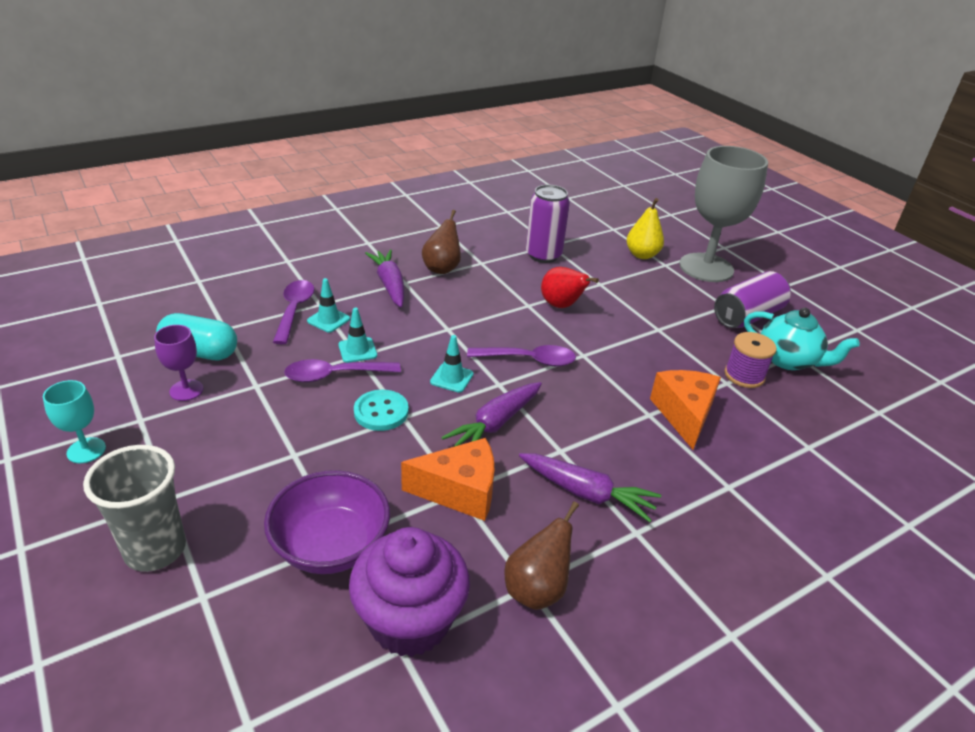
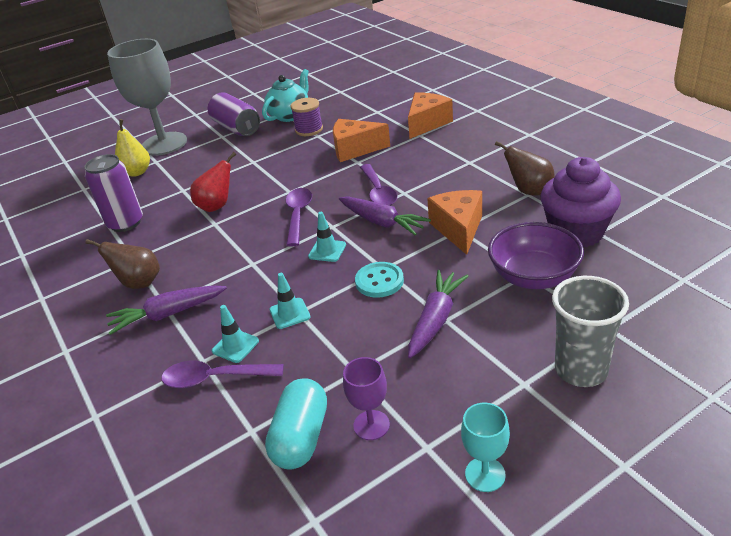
camera: 85 degrees left, 0 degrees up
purple spoon [284,359,401,382] -> purple spoon moved to [360,164,397,206]
purple carrot [519,453,661,522] -> purple carrot moved to [408,270,468,358]
none -> orange cheese [408,92,453,139]

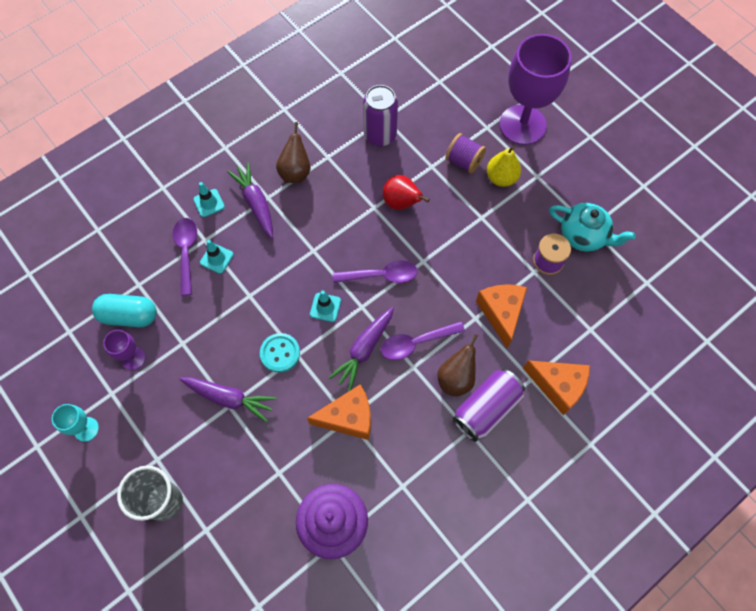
camera: 80 degrees right, 30 degrees up
grey goblet [107,39,187,156] -> purple goblet [499,34,572,145]
yellow pear [115,119,150,177] -> yellow pear moved to [487,146,521,187]
purple can [208,92,260,136] -> purple can moved to [452,369,525,442]
turquoise traffic cone [270,273,310,329] -> turquoise traffic cone moved to [193,182,225,217]
purple bowl [488,222,584,289] -> none
brown pear [495,141,555,196] -> brown pear moved to [437,334,478,396]
none -> purple spool [445,133,486,174]

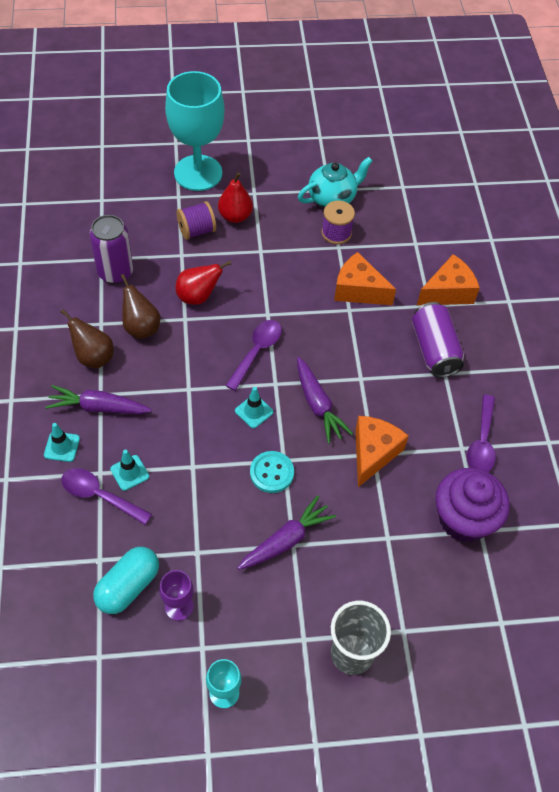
camera: 60 degrees left, 10 degrees down
purple spoon [381,321,465,360] -> purple spoon moved to [467,395,495,472]
brown pear [437,334,478,396] -> brown pear moved to [121,274,160,339]
yellow pear [487,146,521,187] -> red pear [218,172,253,223]
purple goblet [499,34,572,145] -> turquoise goblet [165,71,224,191]

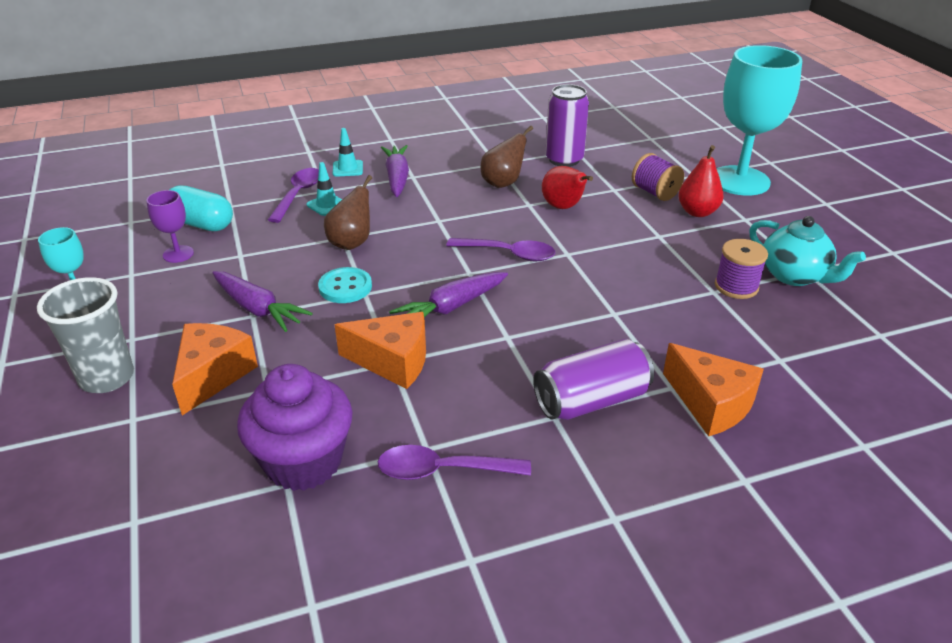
camera: 80 degrees right, 20 degrees down
brown pear [61,309,114,368] -> brown pear moved to [324,175,372,250]
turquoise traffic cone [235,387,273,428] -> none
orange cheese [334,252,396,305] -> orange cheese moved to [172,323,258,415]

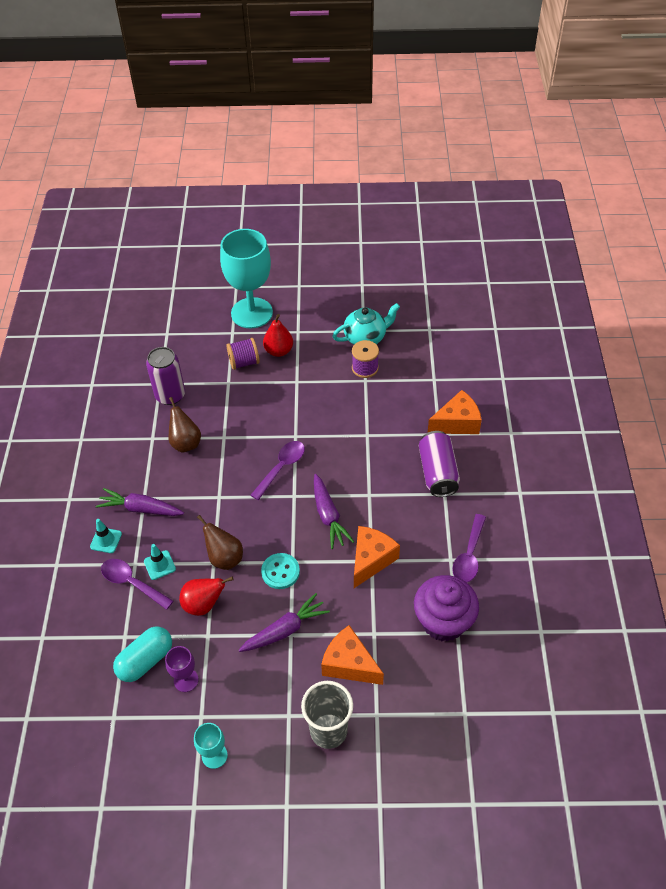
camera: 70 degrees left, 15 degrees up
red pear [542,166,593,209] -> red pear moved to [179,576,234,616]

